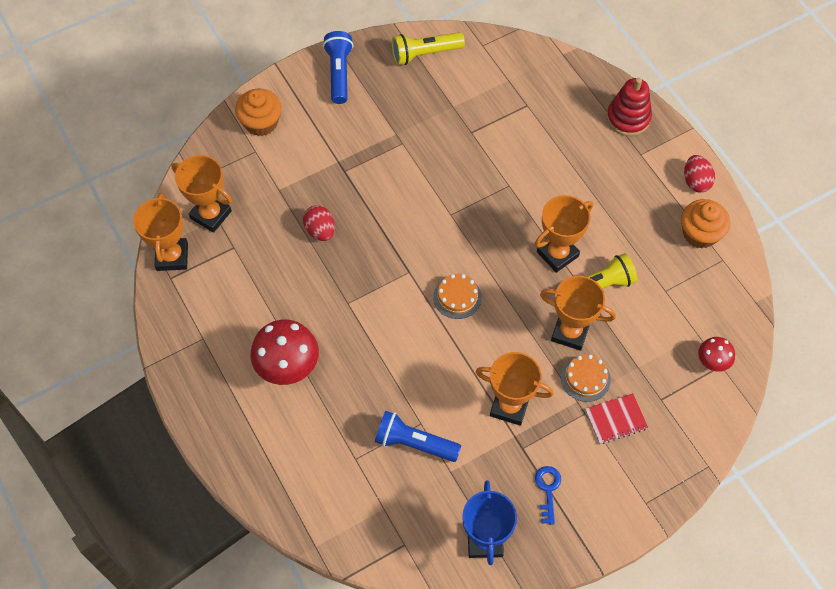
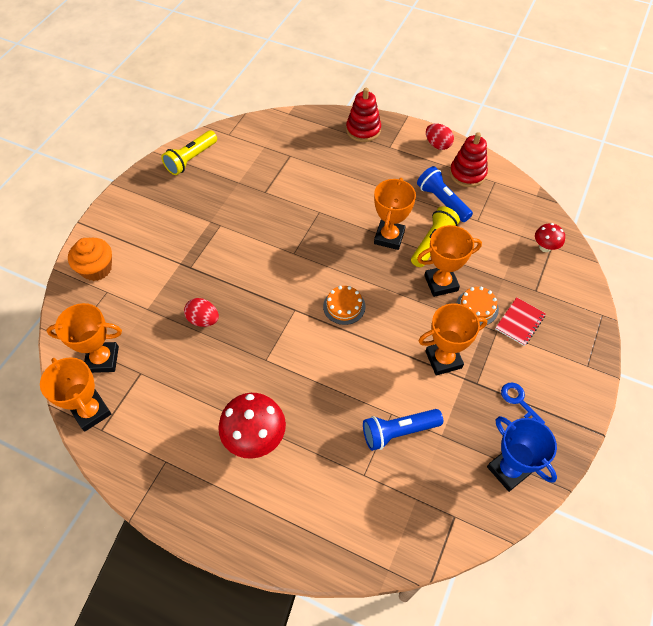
camera: 35 degrees left, 5 degrees down
blue flashlight [323,31,354,104] -> blue flashlight moved to [417,166,473,222]
orange cupcake [681,199,730,249] -> red stacking toy [450,132,488,187]

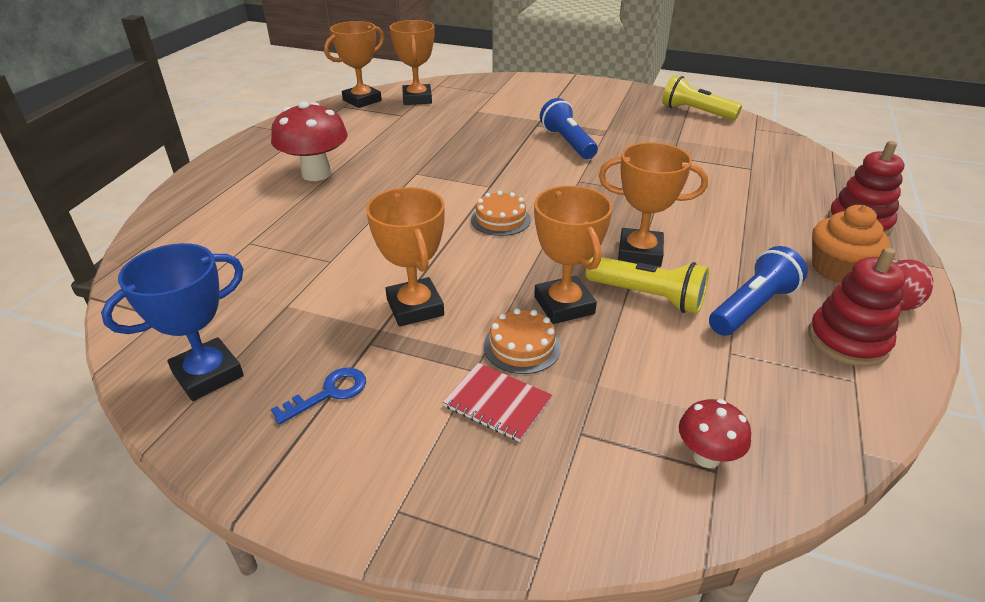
camera: 85 degrees right, 20 degrees down
orange cupcake [68,238,112,281] -> orange cupcake moved to [812,205,890,283]
red egg [184,298,219,327] -> none
blue flashlight [363,409,443,451] -> blue flashlight moved to [540,98,598,159]

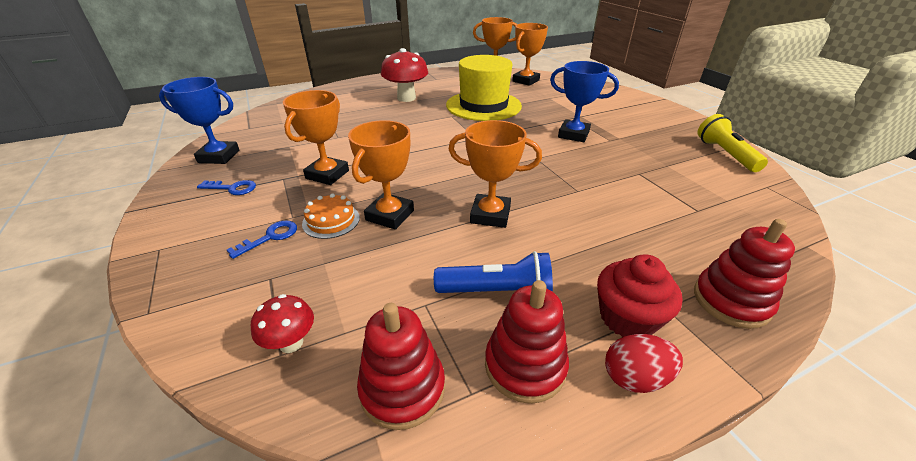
camera: 45 degrees right, 0 degrees up
red notebook [443,363,552,442] -> blue key [227,220,297,259]
orange cake [471,191,531,236] -> none
blue flashlight [540,98,598,159] -> blue trophy [550,61,619,142]
yellow flashlight [586,257,709,314] -> none
orange trophy [599,142,708,267] -> orange trophy turned 45 degrees counterclockwise [449,120,542,228]
orange cupcake [812,205,890,283] -> red cupcake [597,254,683,337]
none -> red stacking toy [357,303,445,430]
none -> yellow hat [446,55,522,121]

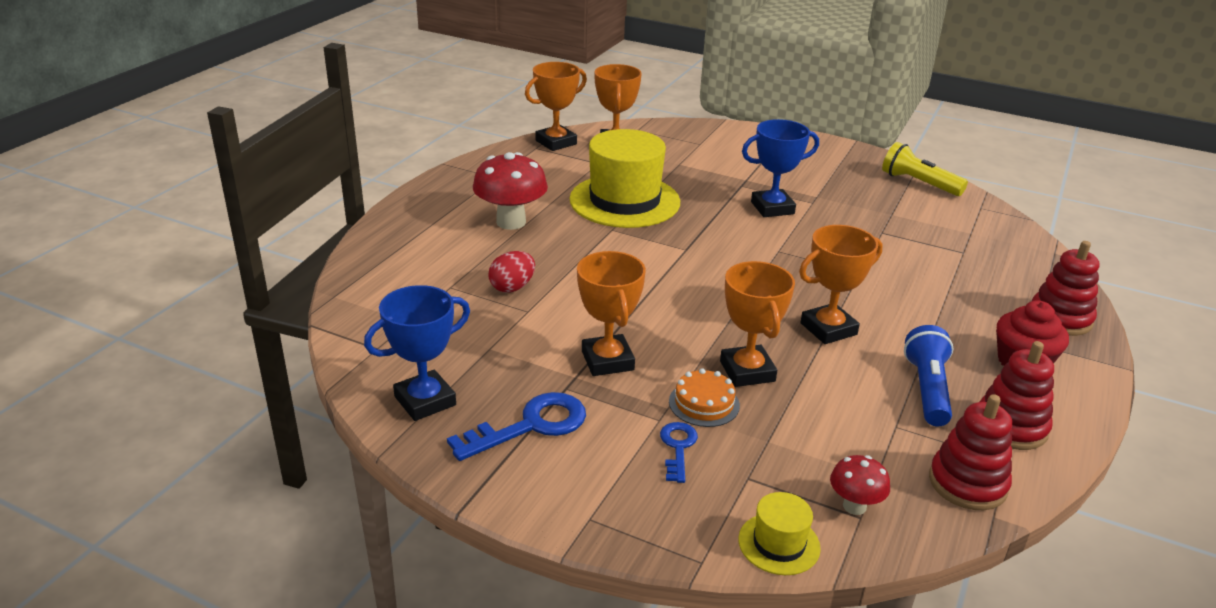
camera: 40 degrees left, 5 degrees down
blue key [197,180,256,195] -> blue key [447,392,586,461], size x1.71
blue flashlight [434,251,553,293] -> blue flashlight turned 45 degrees counterclockwise [904,325,954,426]
red egg [605,334,683,393] -> red egg moved to [488,251,535,292]
none -> yellow hat [738,492,821,575]

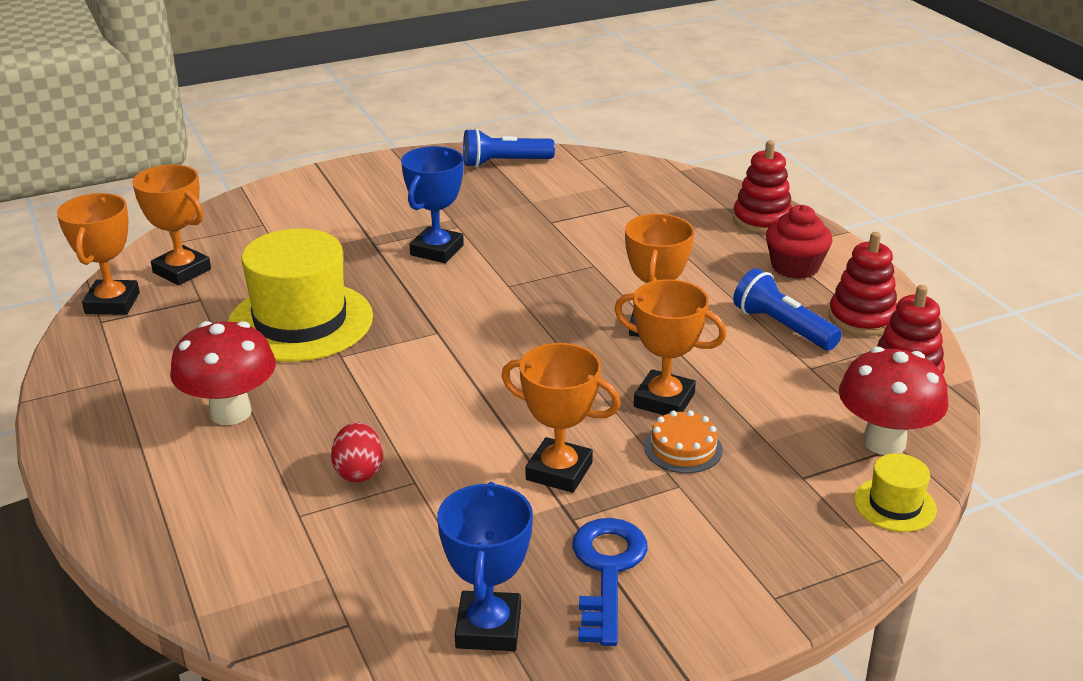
camera: 50 degrees left, 0 degrees up
blue key [660,422,698,483] -> none
red mushroom [830,455,890,515] -> red mushroom [839,347,948,455], size x1.84
yellow flashlight [882,142,968,196] -> blue flashlight [463,128,555,168]

